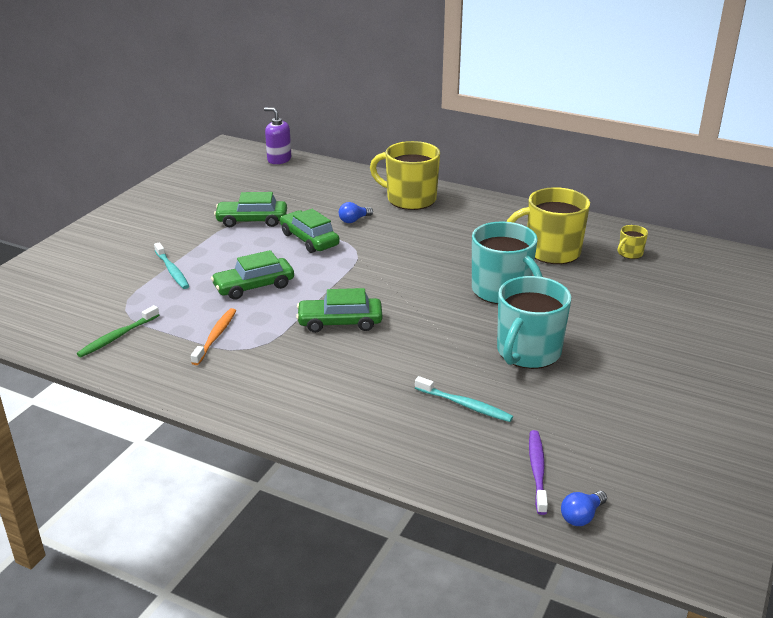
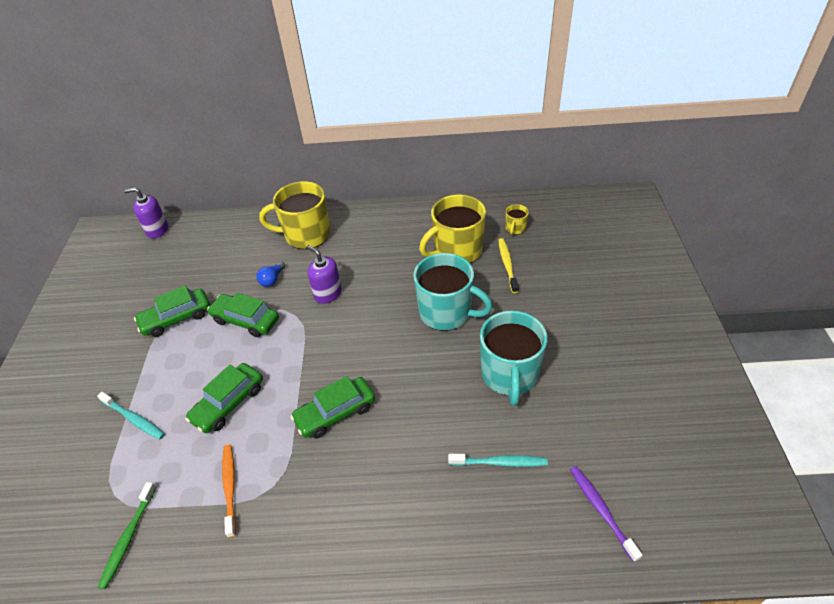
camera: 25 degrees left, 15 degrees up
blue light bulb [561,491,607,526] -> none
none -> purple soap dispenser [306,245,342,304]
none -> yellow toothbrush [498,238,519,293]

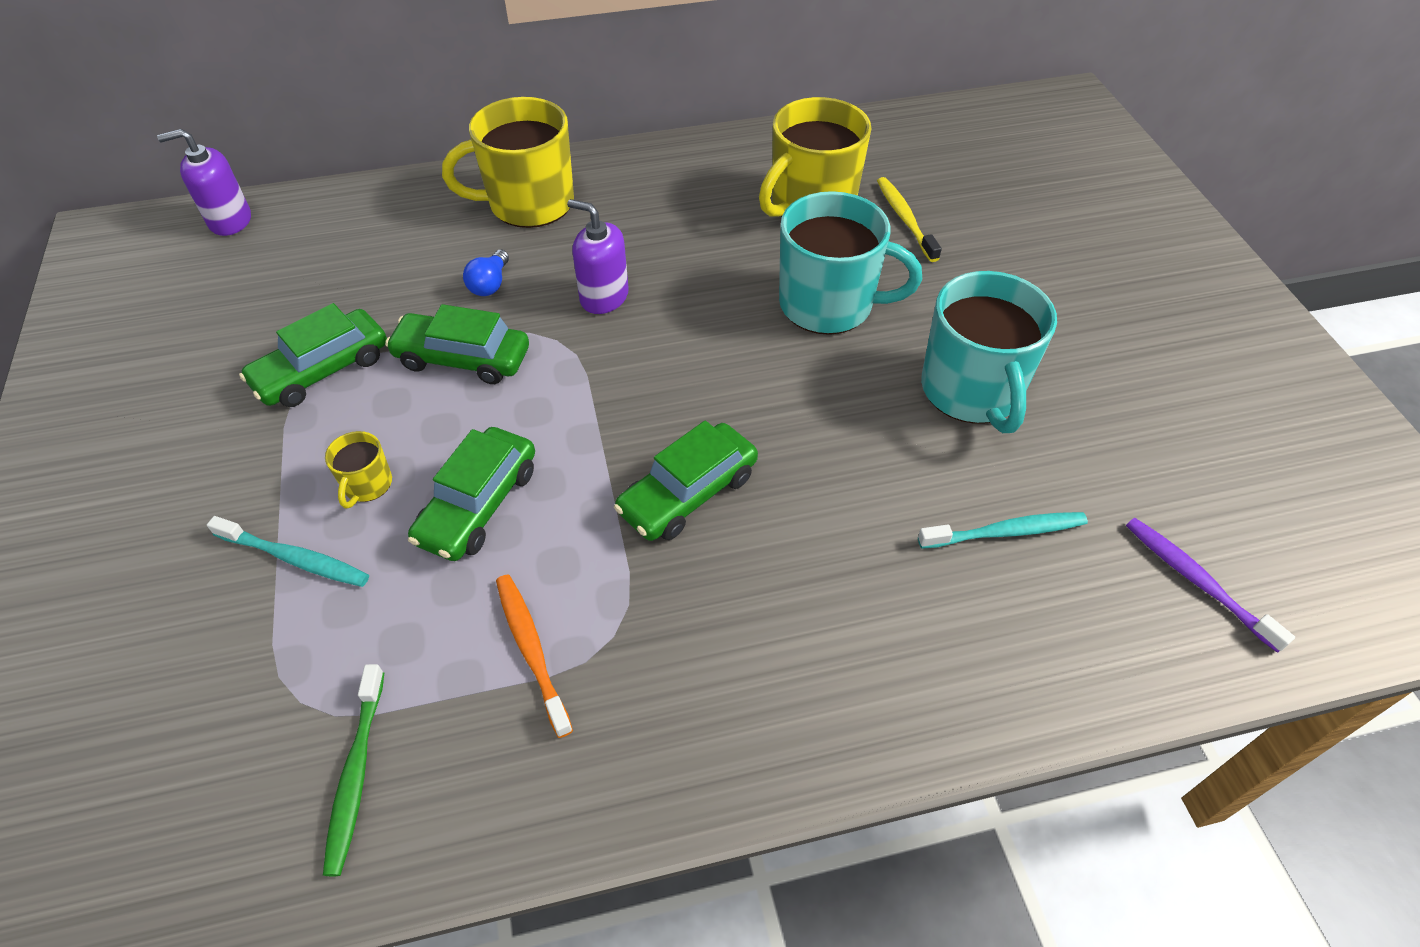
camera: 15 degrees left, 5 degrees up
yellow mug [505,204,529,235] -> yellow mug moved to [325,431,392,508]

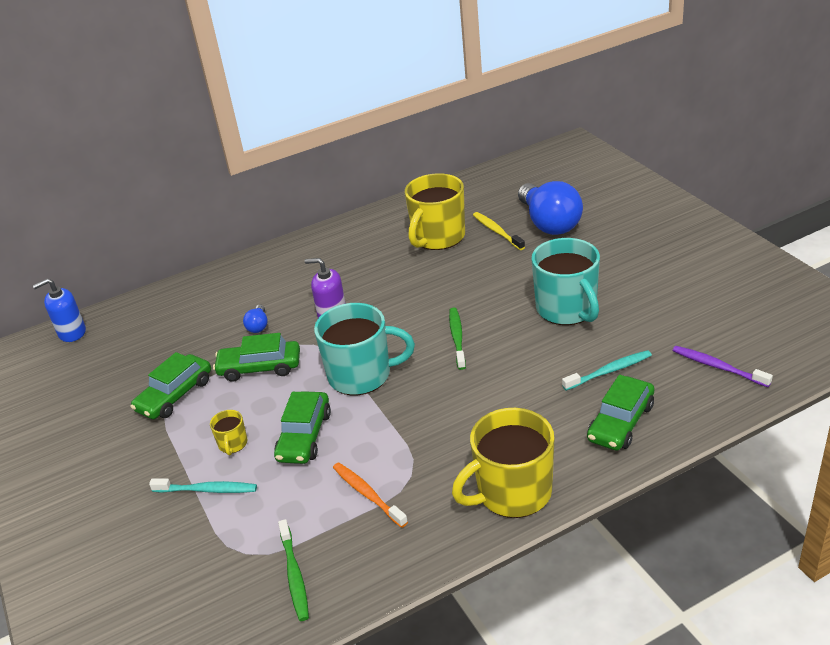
camera: 10 degrees left, 15 degrees down
purple soap dispenser [157,129,251,236] -> blue soap dispenser [33,278,86,342]
yellow mug [442,97,574,228] -> yellow mug moved to [452,408,554,518]
green car [614,421,758,541] -> green car moved to [587,375,655,451]
turquoise mug [779,191,922,335] -> turquoise mug moved to [314,303,415,395]
none -> green toothbrush [449,308,466,370]
none -> blue light bulb [518,181,583,235]

